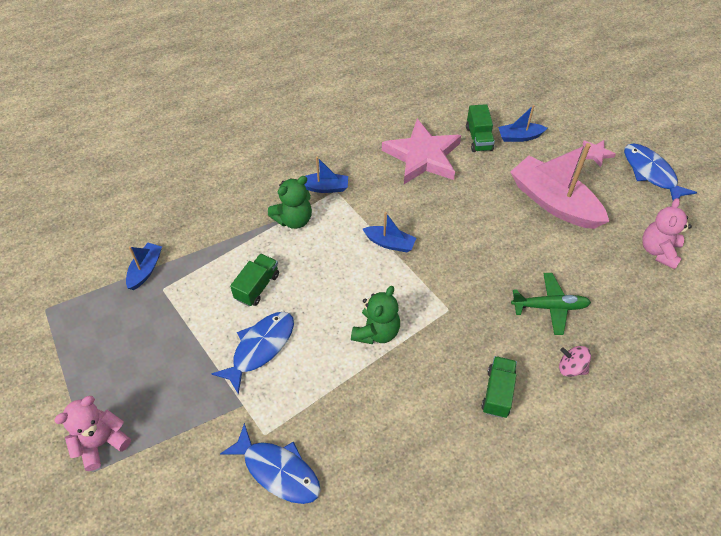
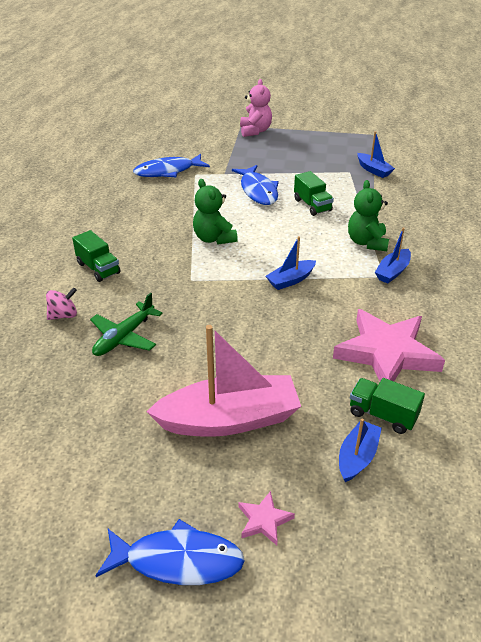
camera: 125 degrees right, 15 degrees down
pink teddy bear [642,198,692,270] -> none

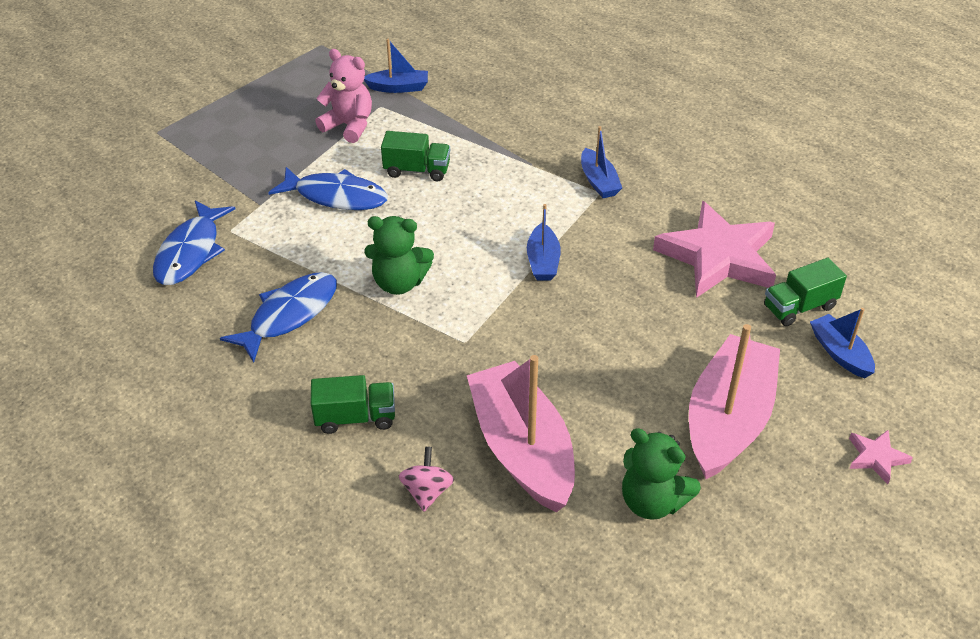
camera: 55 degrees left, 5 degrees up
green plane [90,293,163,356] -> pink boat [467,355,575,512]
blue fish [95,519,245,585] -> blue fish moved to [220,272,337,363]
pink teddy bear [240,79,272,137] -> pink teddy bear moved to [315,49,372,143]
green teddy bear [348,180,389,251] -> green teddy bear moved to [622,428,701,520]

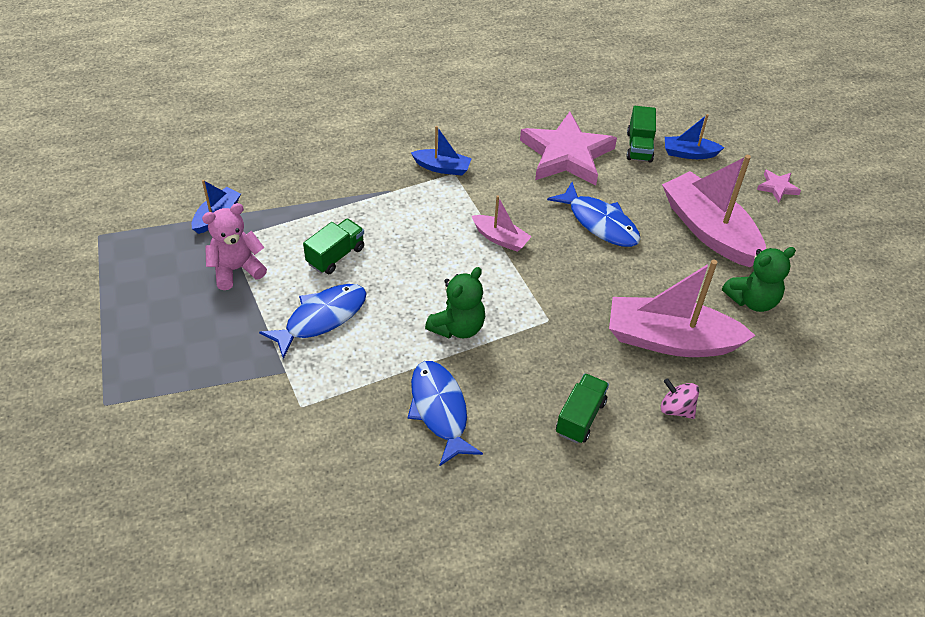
camera: 60 degrees left, 5 degrees up
blue fish [153,201,236,285] -> blue fish moved to [547,182,641,247]
blue boat [527,204,561,280] -> pink boat [472,195,532,252]

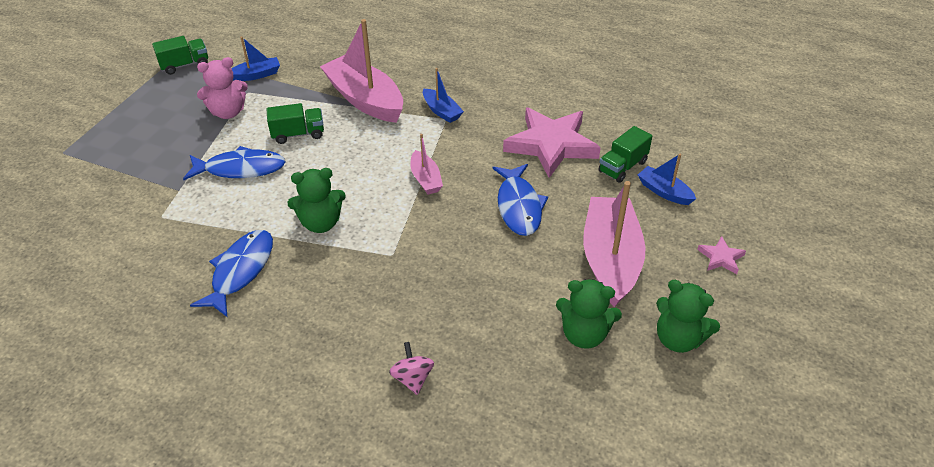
camera: 40 degrees right, 5 degrees down
pink teddy bear [202,203,267,290] -> pink teddy bear turned 150 degrees clockwise [197,57,248,119]
green truck [556,373,609,443] -> green truck moved to [152,36,208,75]
pink boat [609,260,756,357] -> pink boat moved to [320,19,403,123]
none -> green teddy bear [656,280,720,353]

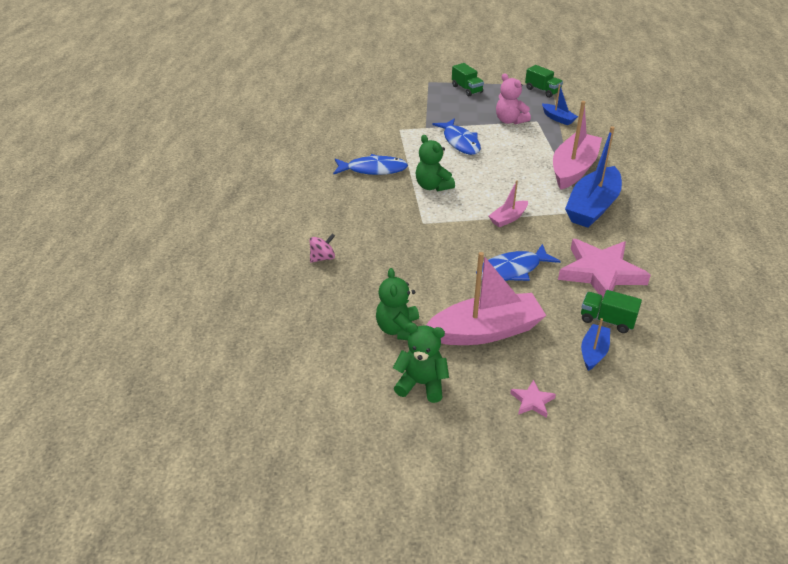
camera: 70 degrees right, 5 degrees down
green truck [267,103,324,144] -> green truck moved to [452,63,484,96]
blue boat [423,68,464,123] -> blue boat [565,126,622,228], size x2.03
green teddy bear [656,280,720,353] -> green teddy bear turned 90 degrees clockwise [393,323,449,403]

